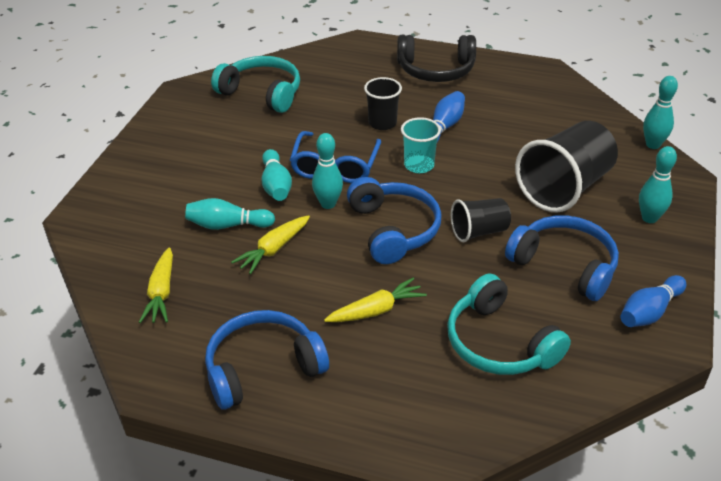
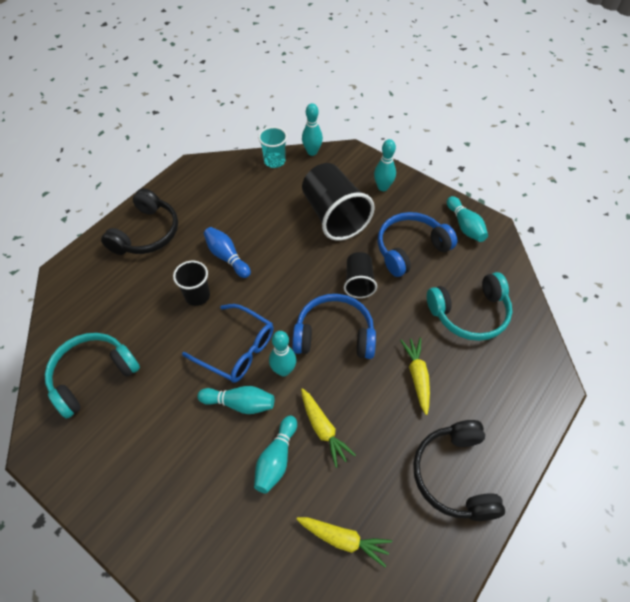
camera: 70 degrees left, 15 degrees up
blue headphones [205,310,329,410] -> black headphones [413,420,505,521]
turquoise cup [401,117,441,173] -> turquoise cup moved to [258,127,287,168]
blue bowling pin [620,275,686,327] -> turquoise bowling pin [447,196,488,242]

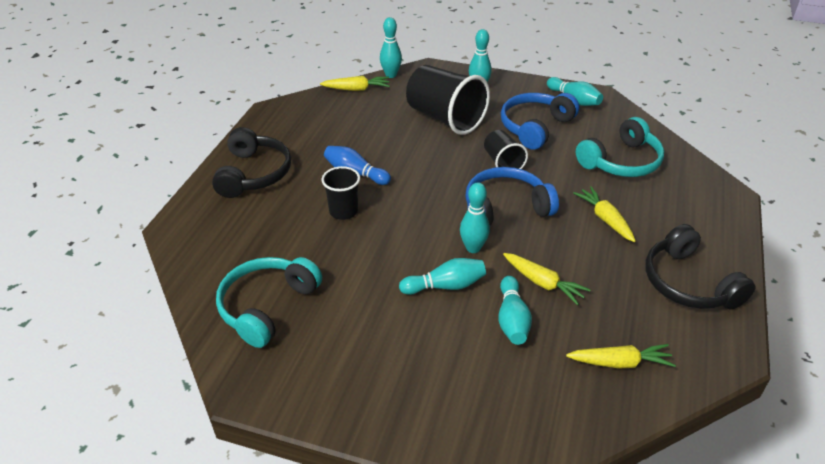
camera: 20 degrees left, 15 degrees down
blue glasses [182,304,274,383] -> none
turquoise cup [258,127,287,168] -> yellow carrot [320,76,390,91]

